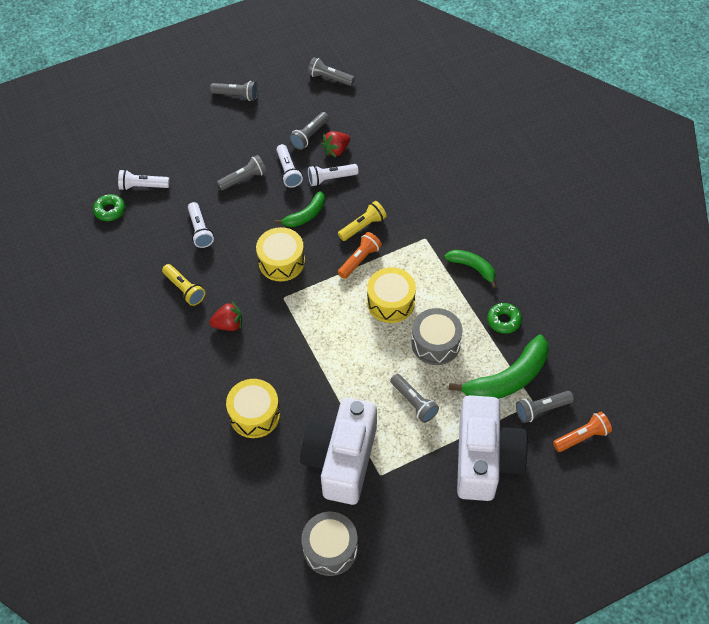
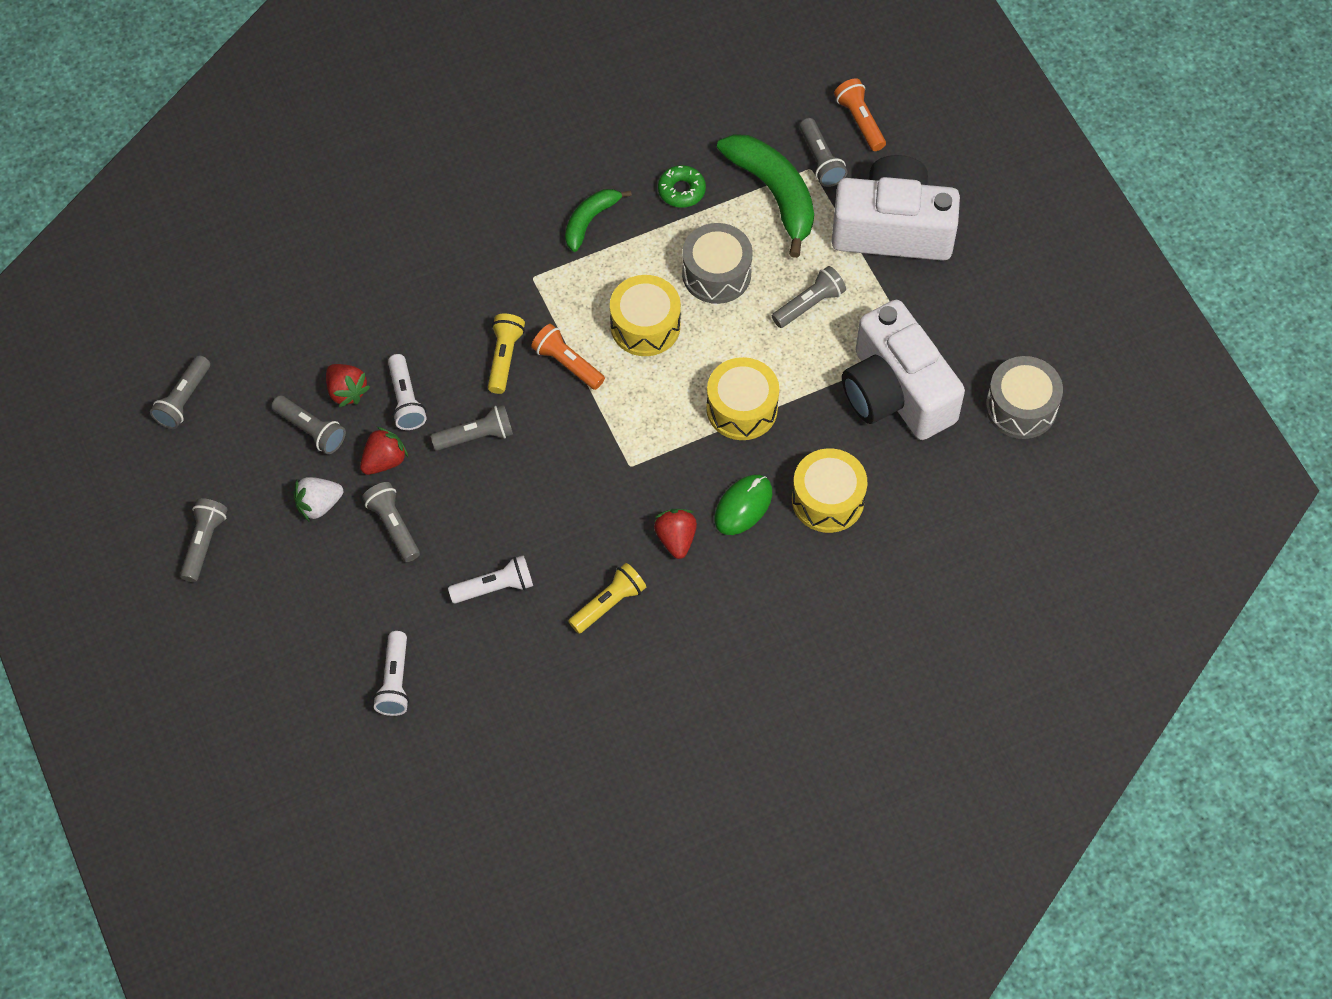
camera: 90 degrees left, 5 degrees up
green donut [93,194,125,221] -> none
yellow drum [256,227,305,281] -> yellow drum moved to [706,357,779,440]
green banana [275,191,325,227] -> grey flashlight [431,405,513,451]
white flashlight [276,144,303,187] -> red strawberry [360,427,408,475]
white camera [300,398,377,505] -> white camera turned 45 degrees clockwise [842,300,965,440]
yellow flashlight [338,201,387,241] -> yellow flashlight turned 45 degrees clockwise [488,314,525,394]
none -> white strawberry [293,477,343,522]
none -> green mouse [715,475,772,535]

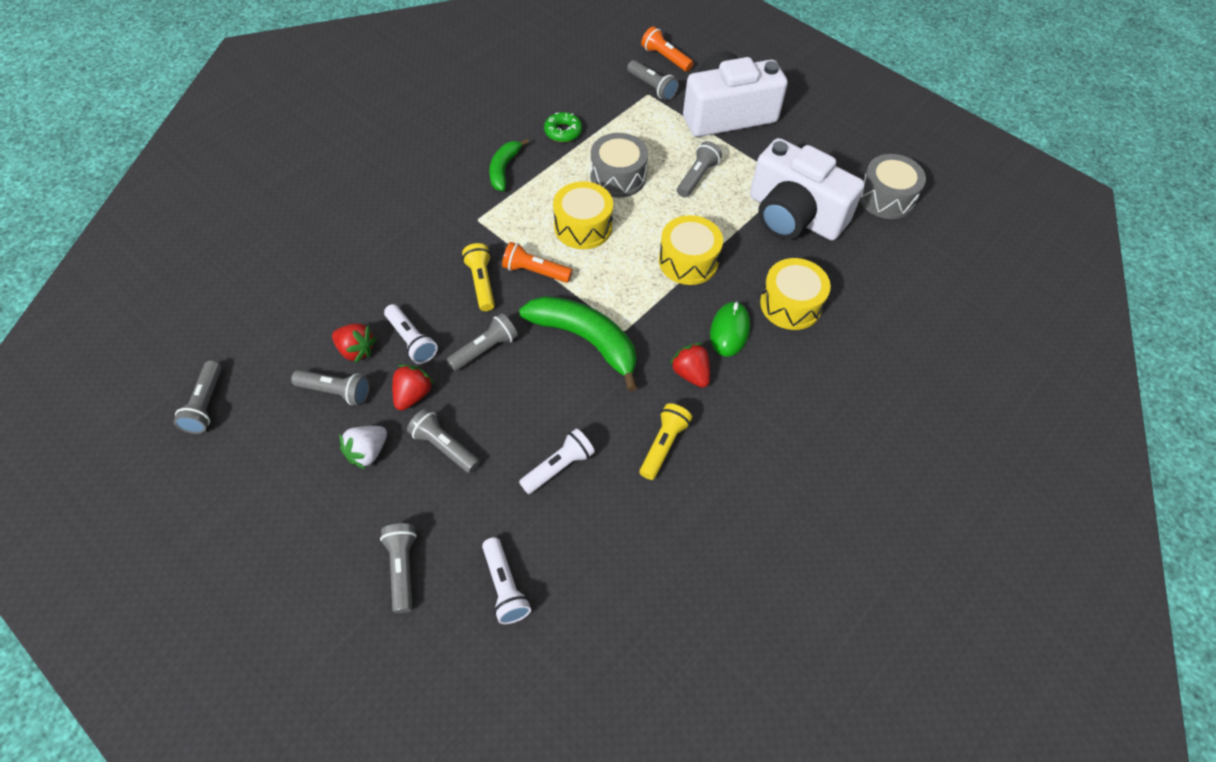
camera: 25 degrees left, 5 degrees down
grey flashlight [180,498,228,582] -> grey flashlight moved to [380,523,417,613]
green banana [717,134,814,258] -> green banana moved to [519,296,638,391]

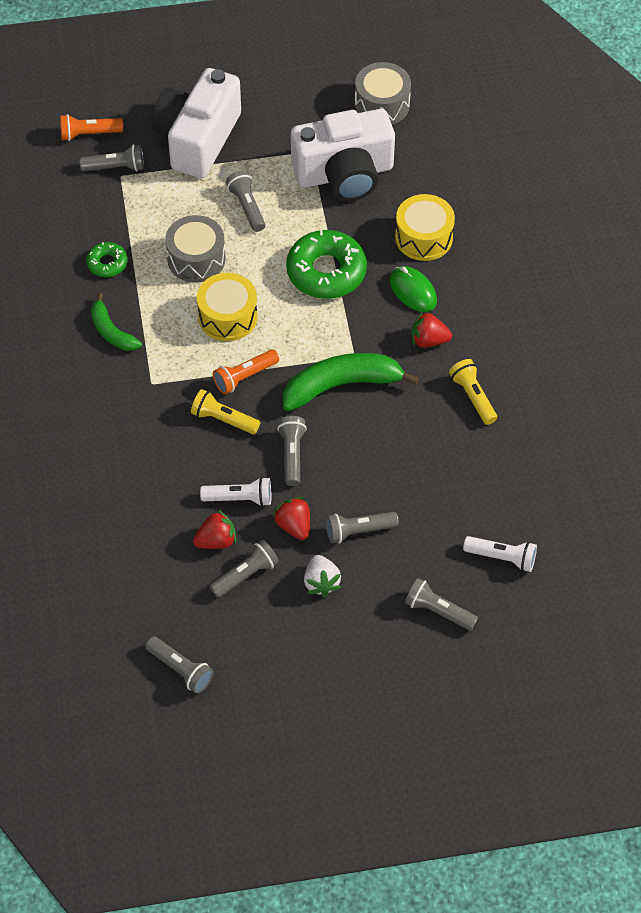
camera: 50 degrees left, 0 degrees up
white flashlight [519,429,595,494] -> none
yellow drum [659,215,723,285] -> green donut [286,229,367,299]

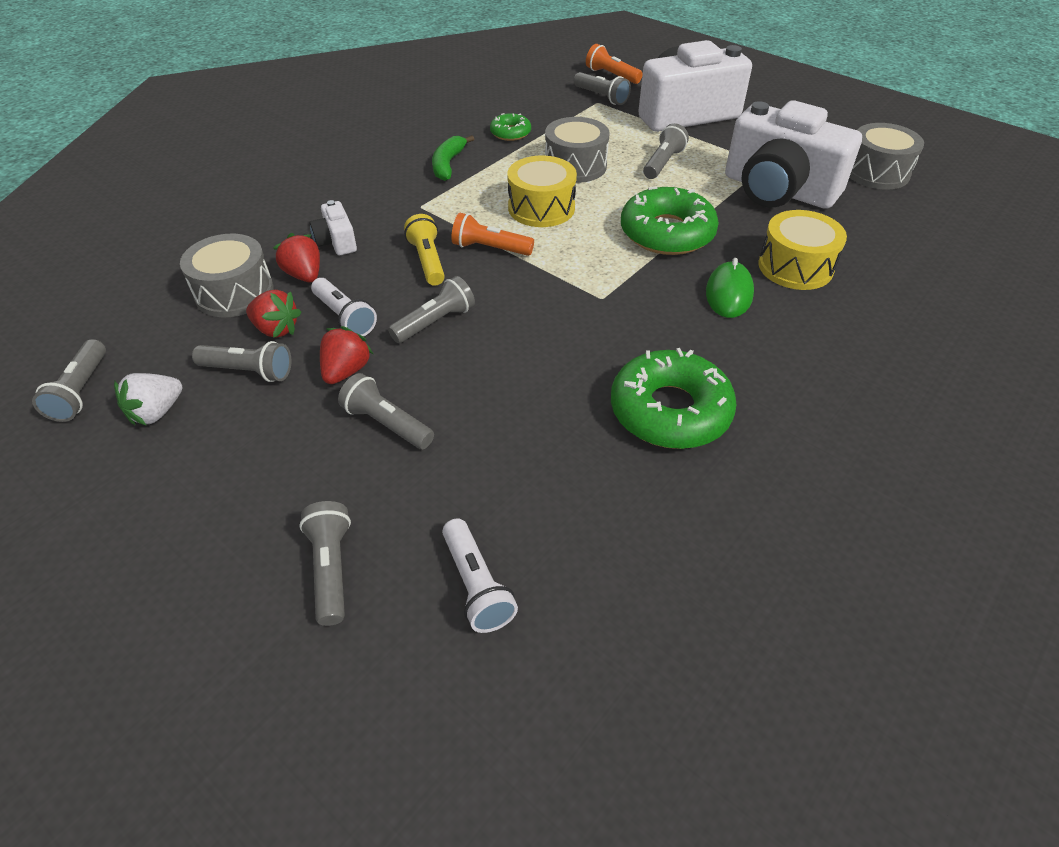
camera: 50 degrees right, 10 degrees down
green banana [283,353,419,411] -> none
white strawberry [304,555,341,597] -> white strawberry moved to [114,373,183,426]
red strawberry [412,311,452,348] -> red strawberry moved to [273,233,320,282]
yellow flashlight [449,359,497,425] -> green donut [611,348,737,449]
none -> grey drum [180,234,274,317]
none -> white camera [309,200,357,255]

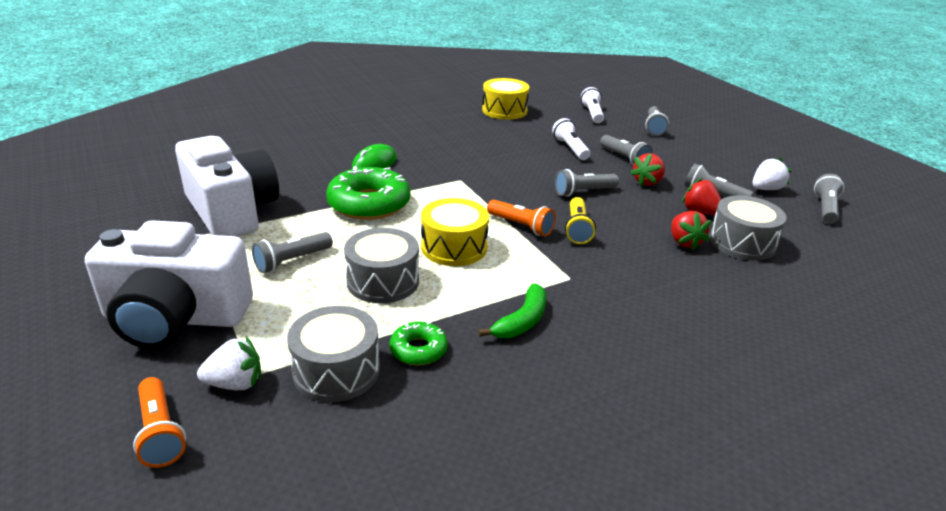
camera: 160 degrees left, 15 degrees down
white camera [309,200,357,255] -> none
white flashlight [311,278,377,337] -> white flashlight moved to [552,118,590,160]
grey flashlight [574,72,631,105] -> white strawberry [197,337,261,390]
green donut [611,348,737,449] -> none
yellow drum [758,210,847,290] -> yellow drum moved to [482,78,529,120]
grey drum [849,123,924,190] -> grey drum moved to [287,306,380,402]

